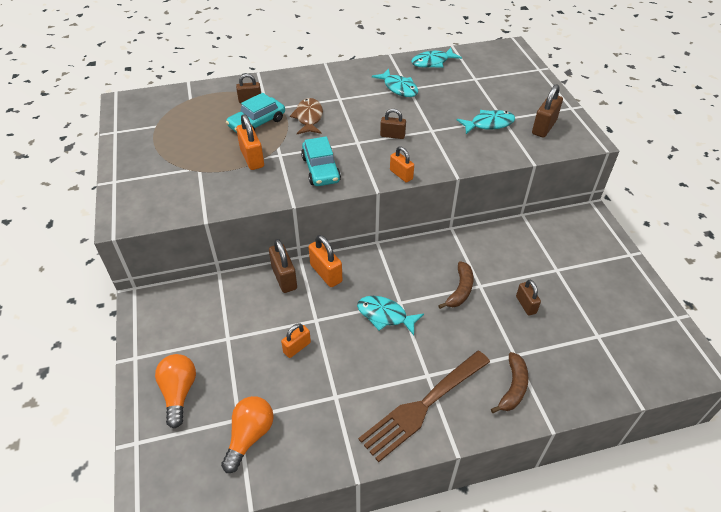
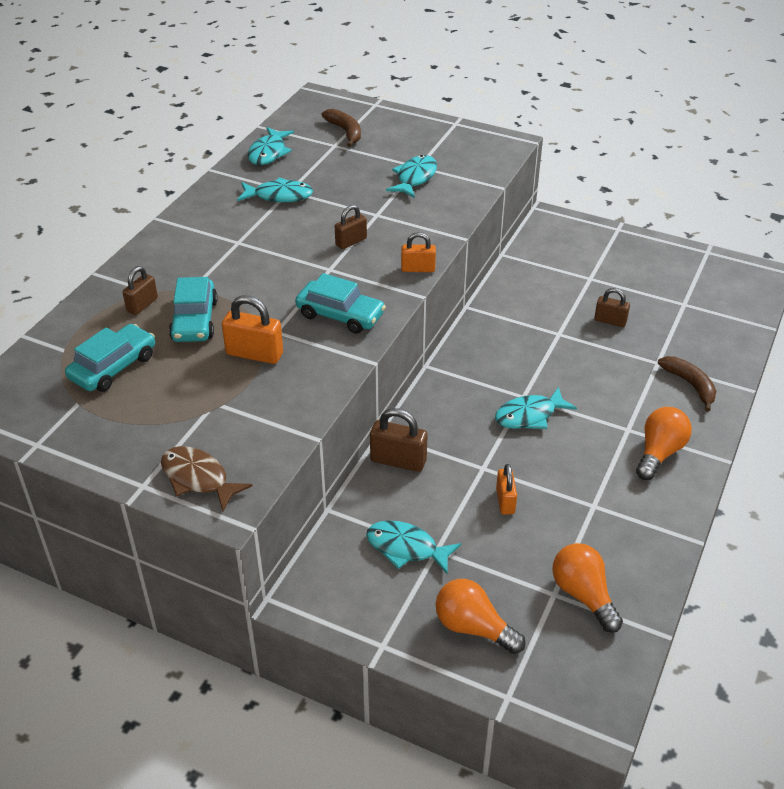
camera: 50 degrees left, 5 degrees down
brown fish [290,98,323,134] -> brown fish moved to [161,446,252,511]
orange padlock [309,235,342,287] -> none
brown fork [358,351,490,462] -> orange light bulb [636,407,692,480]
brown banana [438,261,473,309] -> brown banana moved to [322,109,361,147]
brown padlock [532,84,563,138] -> none
none -> turquoise car [65,324,155,392]
none -> turquoise fish [366,520,461,574]

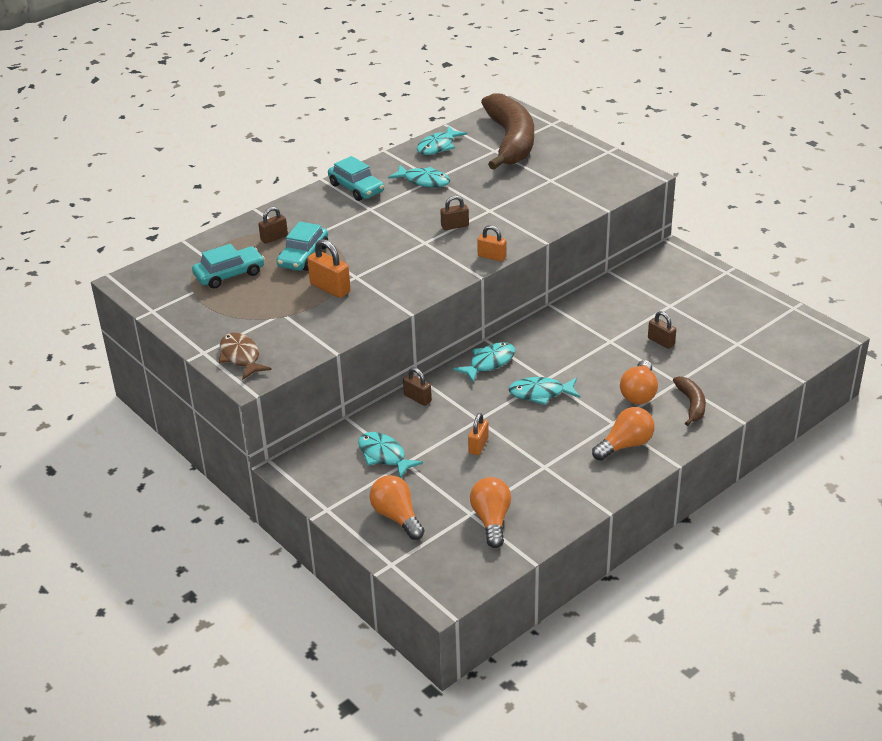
camera: 25 degrees right, 5 degrees down
turquoise car [295,273,386,334] -> turquoise car moved to [328,156,384,201]
brown banana [322,109,361,147] -> brown banana [481,93,534,170], size x2.25
brown padlock [370,408,427,472] -> brown padlock [403,367,432,406], size x0.66
turquoise fish [386,155,437,198] -> turquoise fish moved to [453,342,515,382]
none -> orange light bulb [620,360,658,404]

